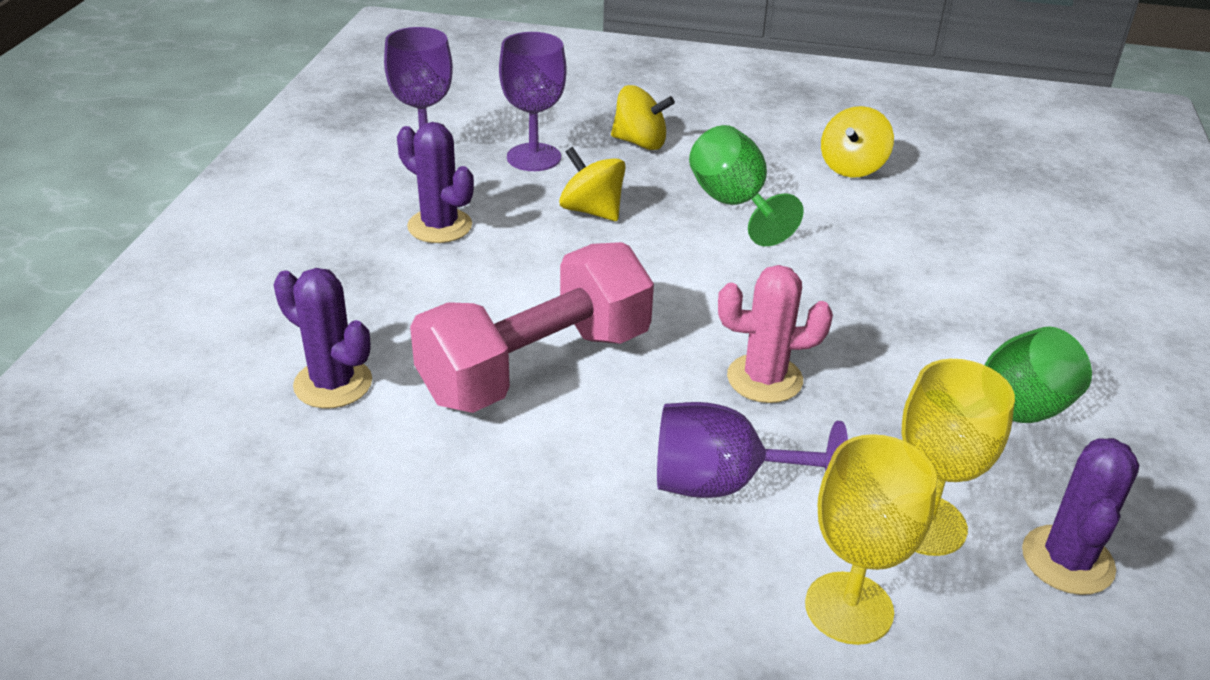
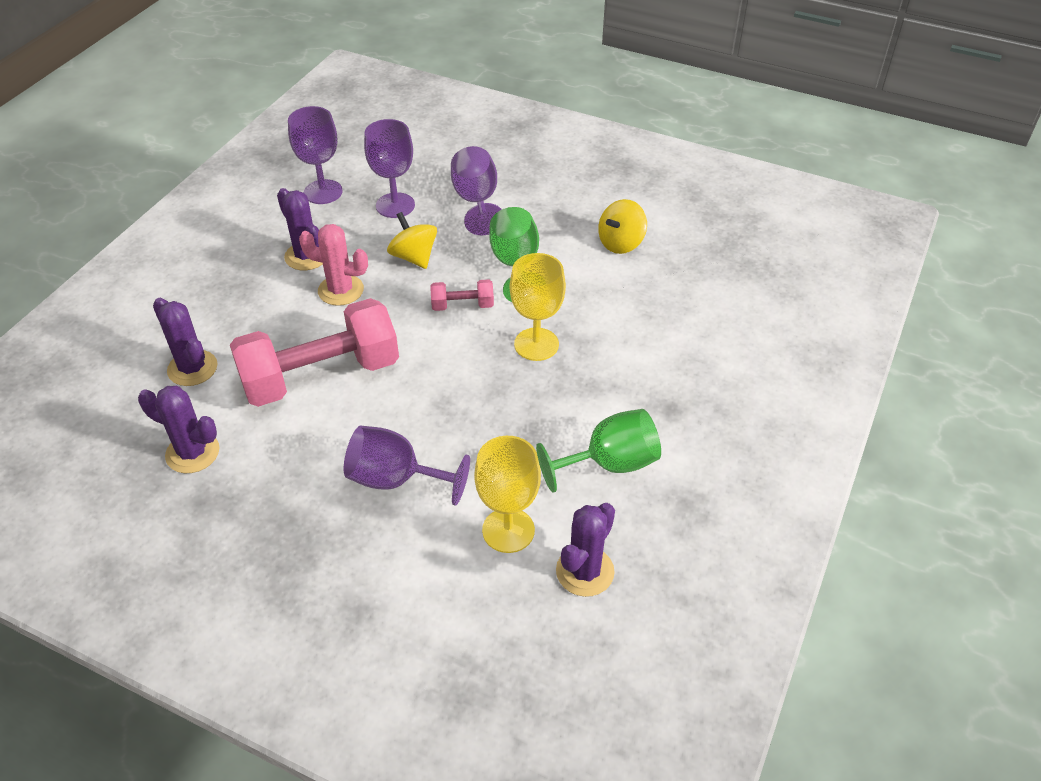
camera: 15 degrees right, 10 degrees up
yellow spinning top [611,85,675,150] -> purple goblet [451,146,502,235]
pink cactus [718,265,833,403] -> pink cactus moved to [299,224,368,306]
yellow goblet [805,434,937,645] -> yellow goblet moved to [510,253,566,361]
none -> purple cactus [138,386,219,473]
none -> pink dumbbell [430,279,494,311]

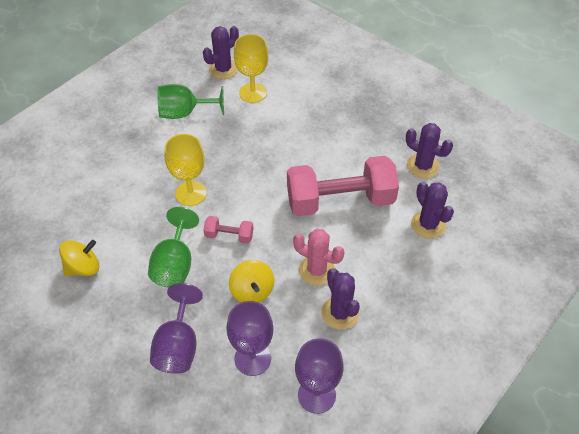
camera: 165 degrees left, 5 degrees up
purple goblet [344,425,470,506] -> none

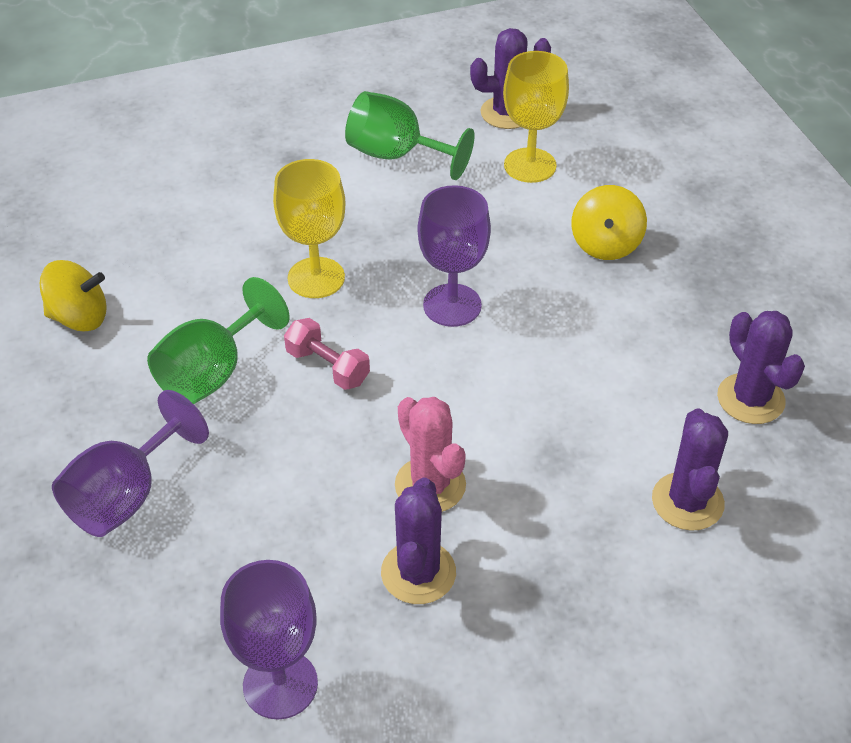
camera: 30 degrees right, 5 degrees down
purple goblet [226,301,274,376] -> purple goblet moved to [418,185,491,327]
yellow spinning top [229,260,274,302] -> yellow spinning top moved to [571,185,647,260]
pink dumbbell [287,156,399,216] -> none

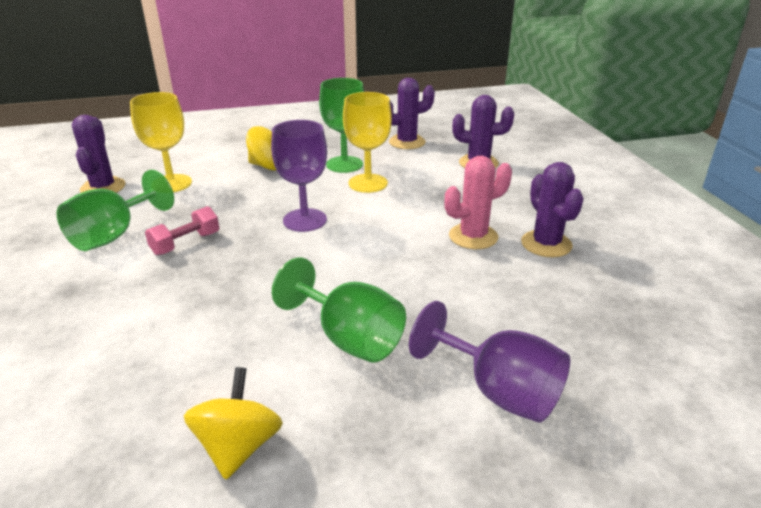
camera: 85 degrees left, 15 degrees down
purple goblet [220,560,318,719] -> none
yellow goblet [273,159,346,298] -> yellow goblet moved to [343,92,392,193]
pink dumbbell [284,318,370,390] -> pink dumbbell moved to [145,206,219,255]
purple cactus [381,477,456,604] -> purple cactus turned 60 degrees clockwise [521,162,584,257]
none -> green goblet [319,78,364,173]

